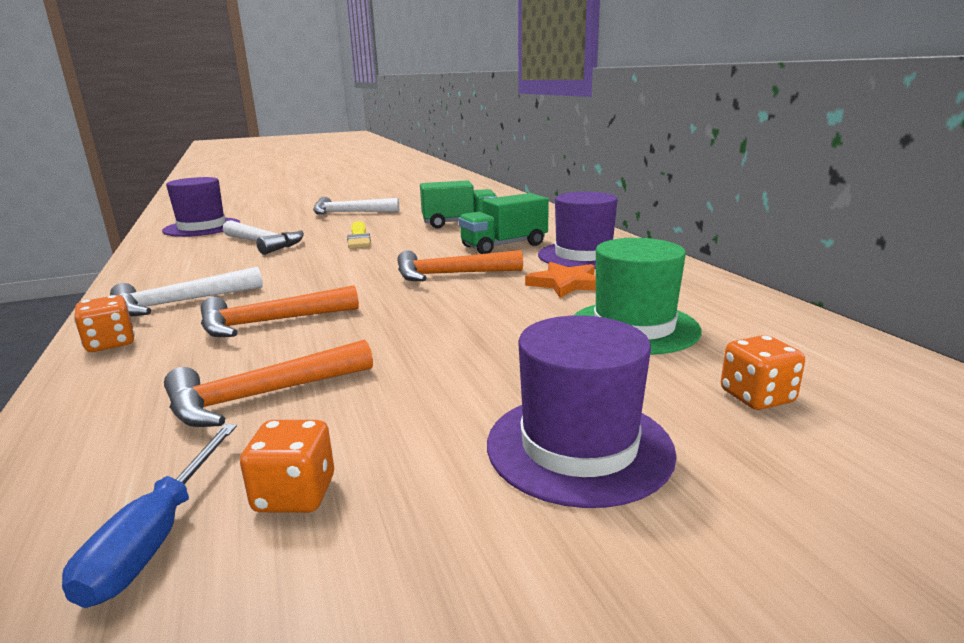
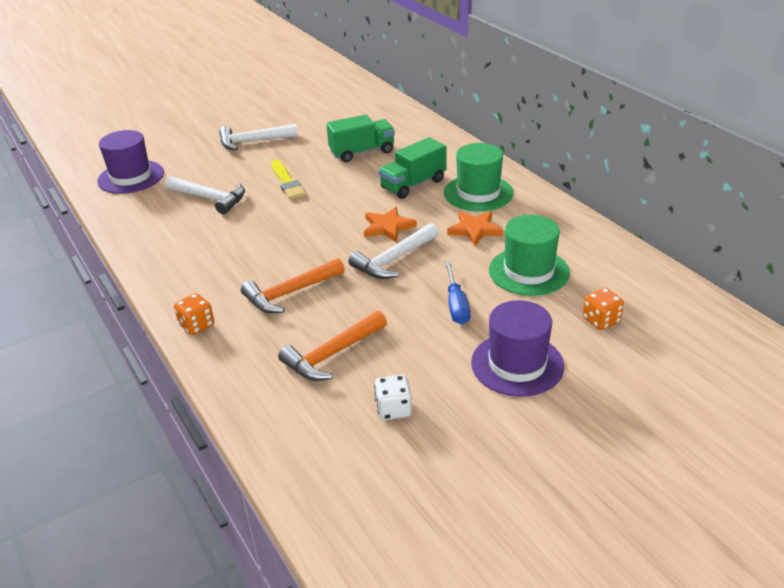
camera: 10 degrees left, 15 degrees up
blue screwdriver [62,424,237,608] -> blue screwdriver moved to [445,261,471,325]
white hammer [110,267,263,317] -> white hammer moved to [348,223,438,279]
orange dice [240,420,334,513] -> white dice [374,375,412,420]
orange hammer [397,250,523,281] -> orange star [364,207,417,243]
purple hat [538,192,618,269] -> green hat [444,143,514,211]

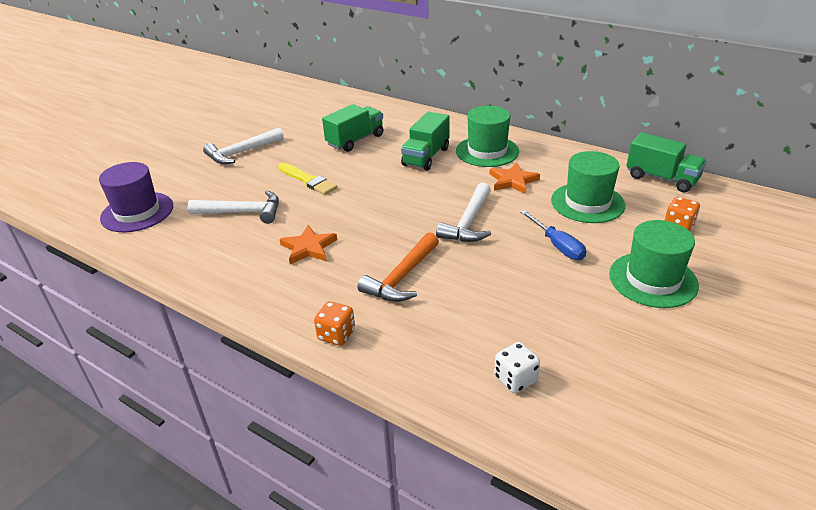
camera: 25 degrees left, 0 degrees up
orange hammer [278,311,387,381] -> none
orange star [364,207,417,243] -> orange star moved to [279,225,337,264]
white dice [374,375,412,420] -> white dice moved to [494,342,540,393]
purple hat [471,300,564,397] -> green hat [609,220,699,308]
none -> green truck [626,133,707,192]

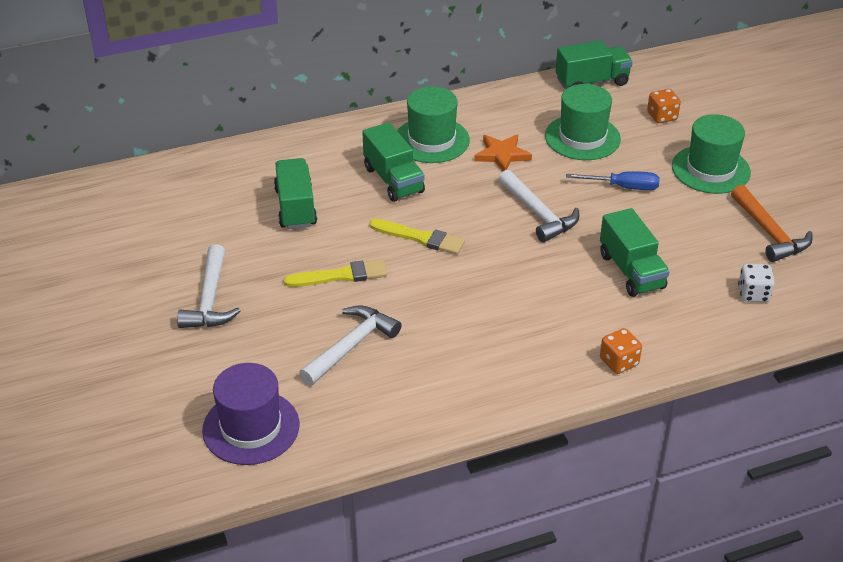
camera: 55 degrees left, 5 degrees up
orange star [279,225,337,264] -> none
orange hammer [358,232,439,302] -> orange hammer moved to [731,185,813,262]
none -> yellow brush [369,219,465,255]
none -> green truck [600,208,670,297]

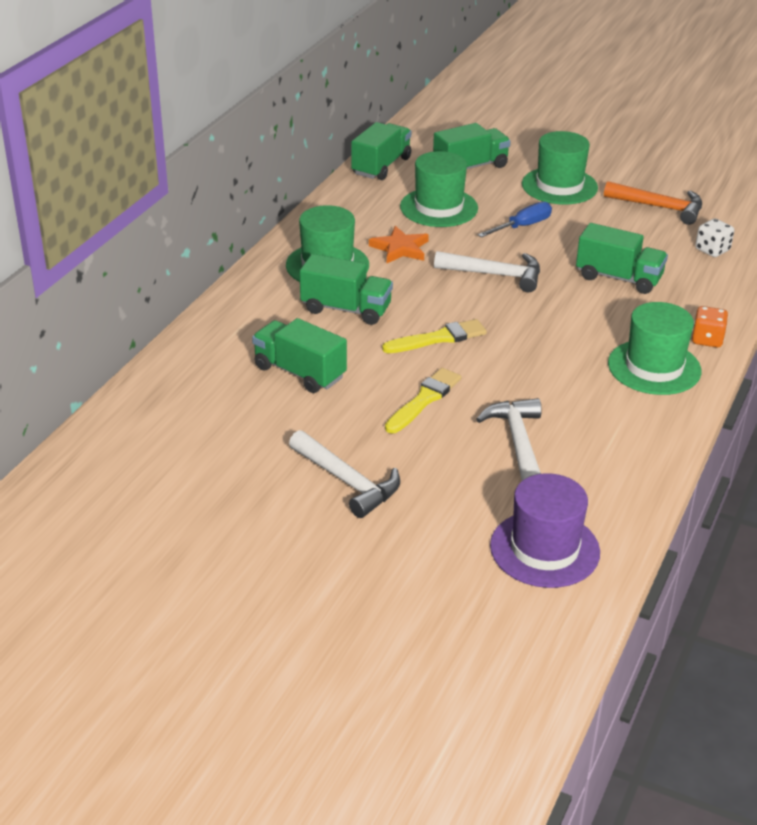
camera: 45 degrees left, 5 degrees down
orange dice [647,89,681,123] -> green truck [433,123,511,169]
none -> green hat [608,302,702,395]

